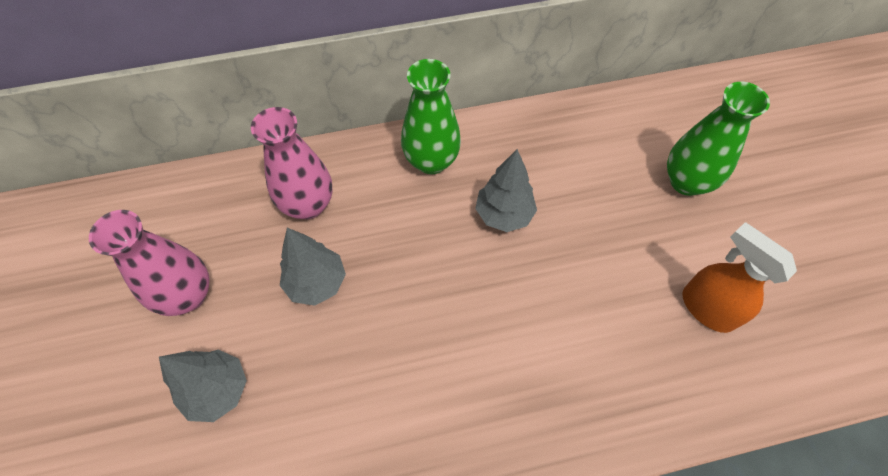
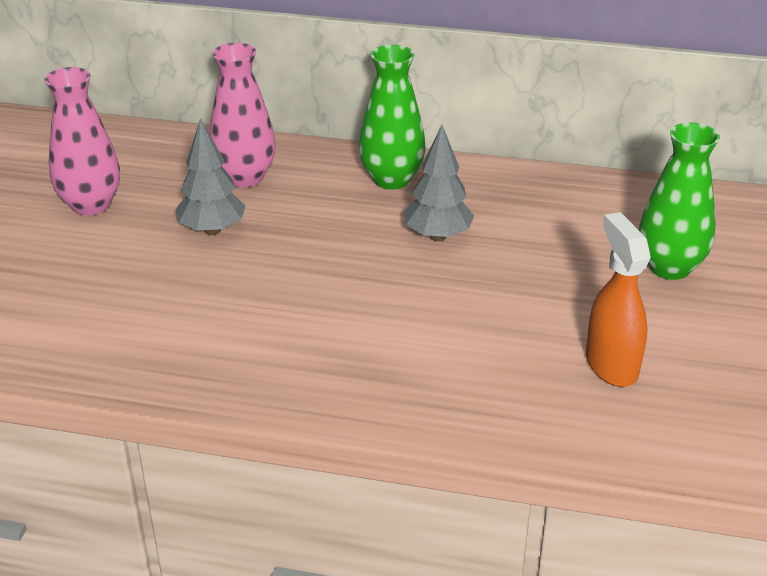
camera: 25 degrees right, 25 degrees down
grey tree [159,350,247,422] -> none

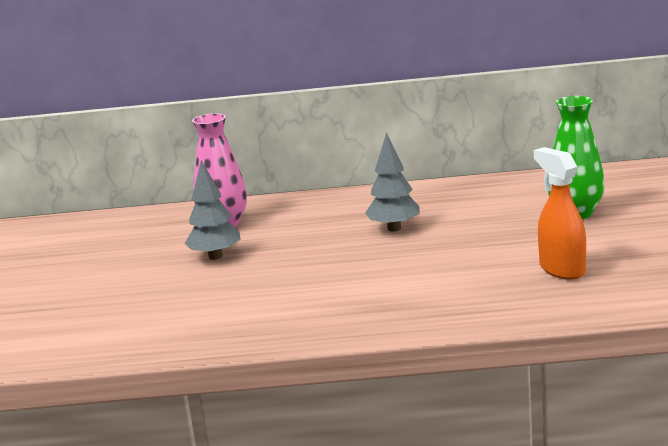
camera: 10 degrees left, 15 degrees down
pink vase [44,67,120,216] -> none
green vase [359,44,426,190] -> none

